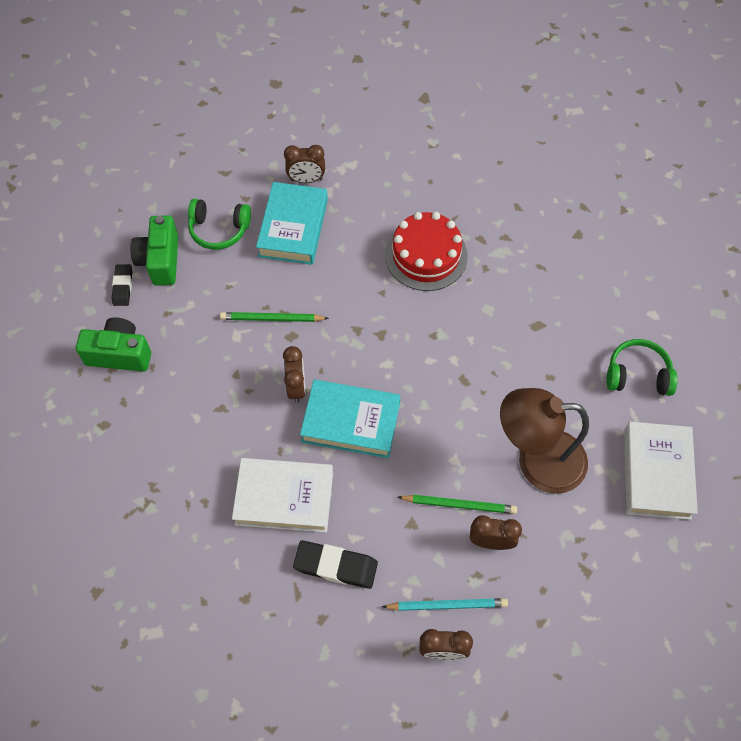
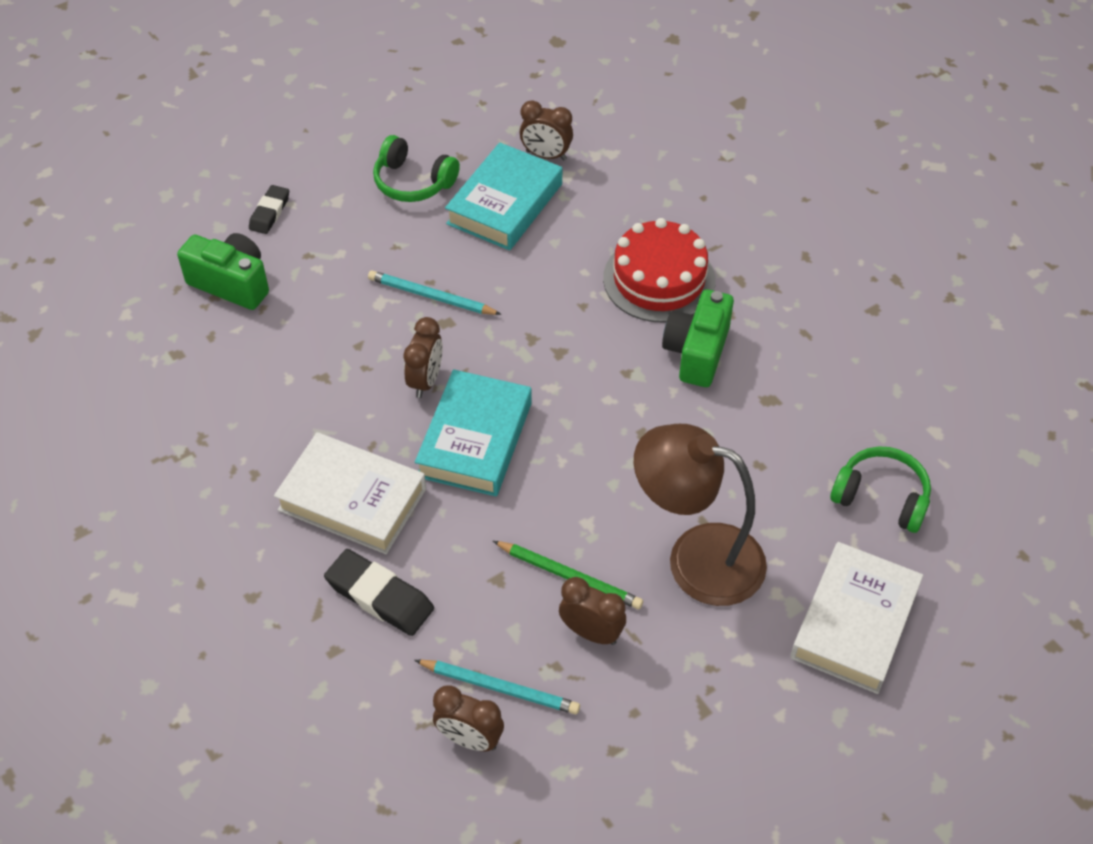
camera: 20 degrees right, 10 degrees down
green camera [130,215,178,285] -> green camera moved to [662,289,734,387]
green pencil [220,312,329,322] -> turquoise pencil [368,271,502,315]
turquoise book [300,380,400,458] -> turquoise book turned 75 degrees clockwise [415,369,532,497]

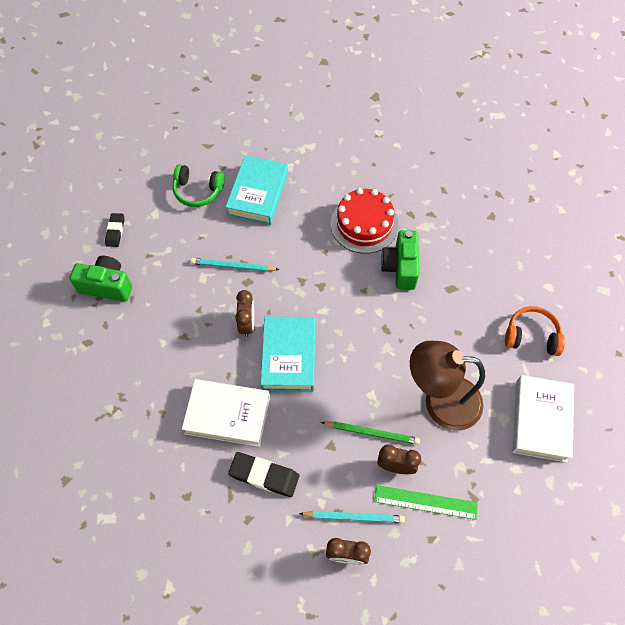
camera: 15 degrees left, 10 degrees up
brown clock [520,100,573,160] -> none
green headphones [830,446,931,533] -> orange headphones [505,306,565,356]
none -> green ruler [374,485,478,520]

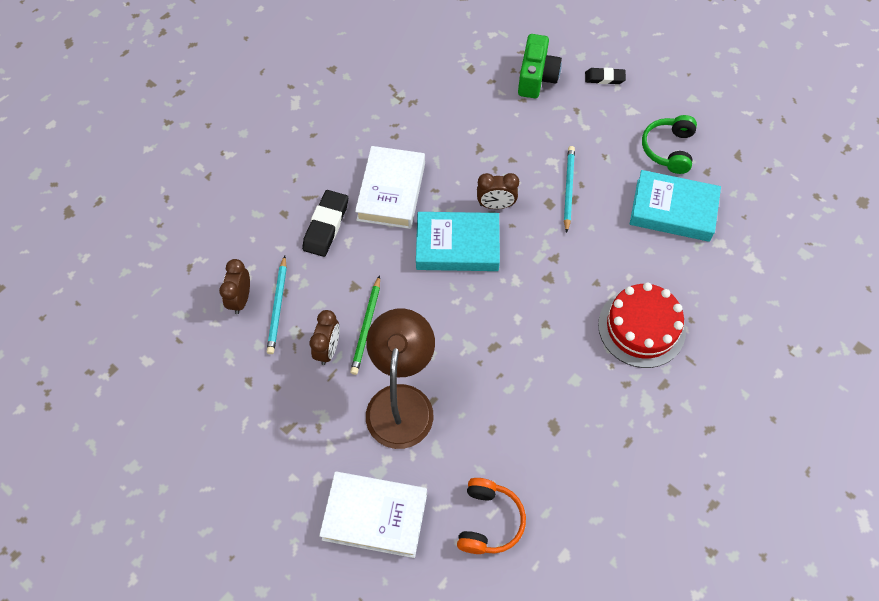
camera: 90 degrees right, 0 degrees up
green ruler [374,485,478,520] -> none
green camera [381,230,419,290] -> none

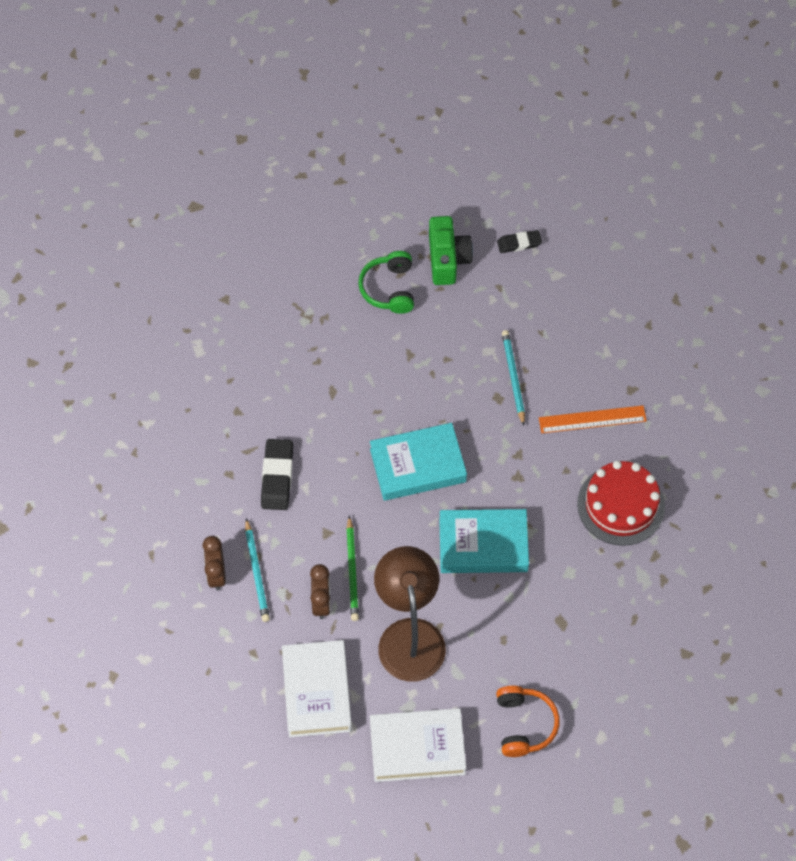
camera: 15 degrees left, 0 degrees up
white book [355,146,425,229] -> white book moved to [282,640,352,737]
brown clock [477,173,519,209] -> none
turquoise book [630,170,721,242] -> turquoise book moved to [439,509,529,573]
green headphones [642,115,697,174] -> green headphones moved to [358,251,414,314]
none -> orange ruler [539,405,647,433]

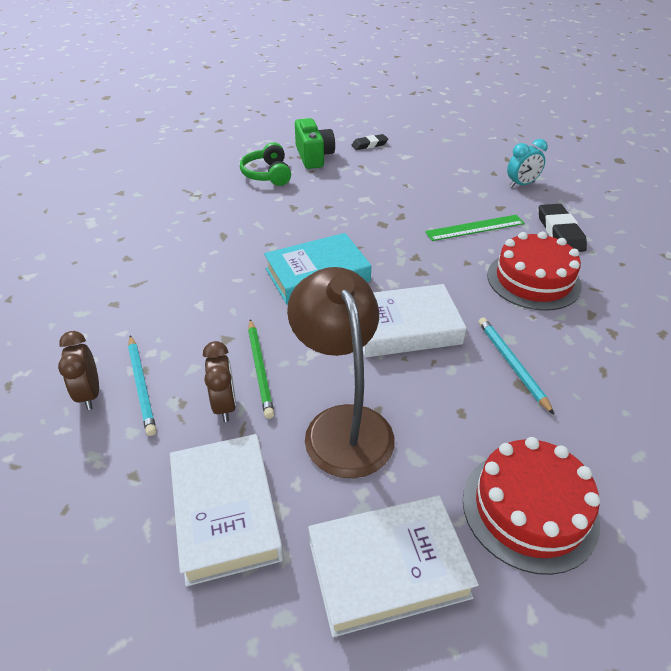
camera: 10 degrees left, 20 degrees down
black eraser [261,439,293,510] -> black eraser moved to [539,204,587,252]
turquoise book [439,509,529,573] -> white book [363,284,466,357]
orange headphones [496,686,560,757] -> red cake [463,437,600,575]
turquoise pencil [502,330,525,426] -> turquoise pencil moved to [478,318,554,415]
orange ruler [539,405,647,433] -> green ruler [425,215,525,241]
none -> turquoise clock [507,139,548,188]

